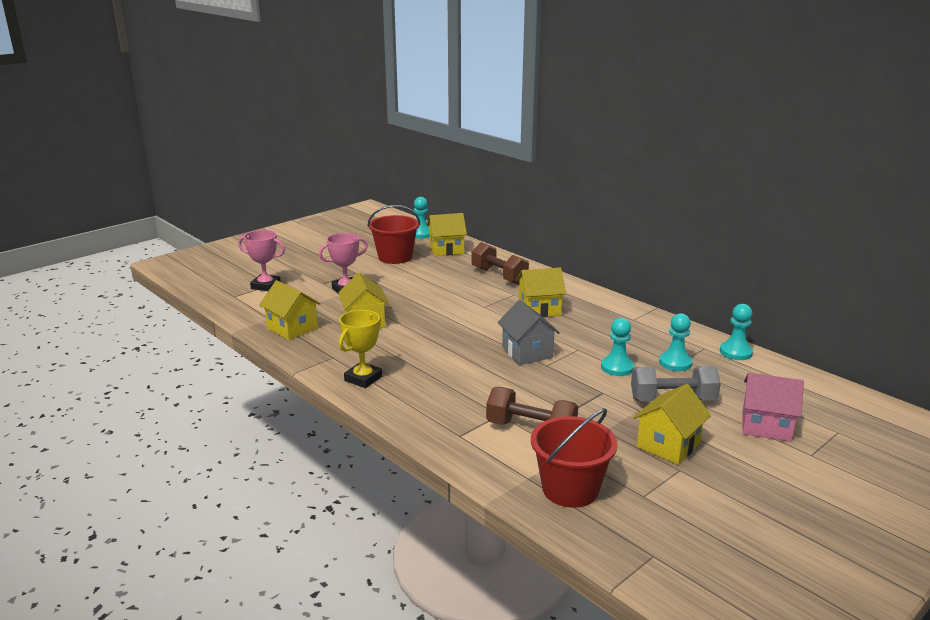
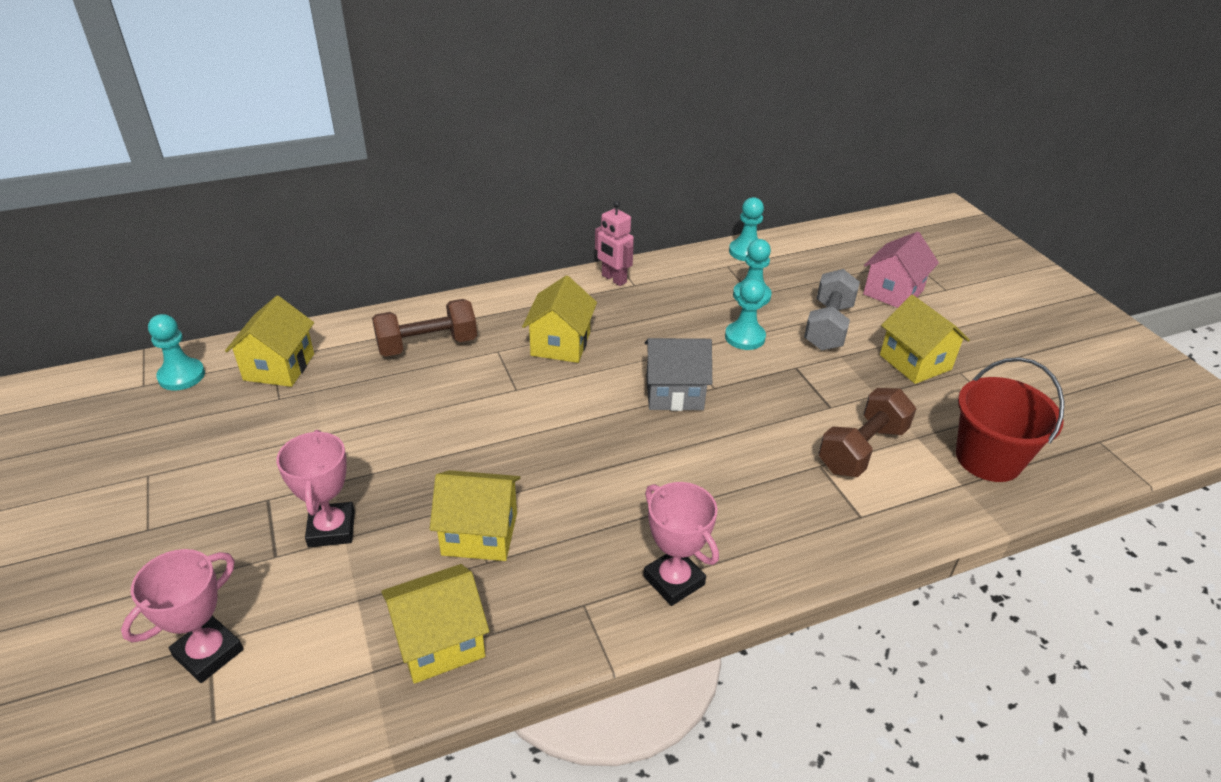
camera: 70 degrees left, 15 degrees up
yellow trophy [339,310,382,388] -> pink trophy [644,482,719,606]
red bucket [368,205,420,264] -> none
none -> pink robot [595,201,634,286]

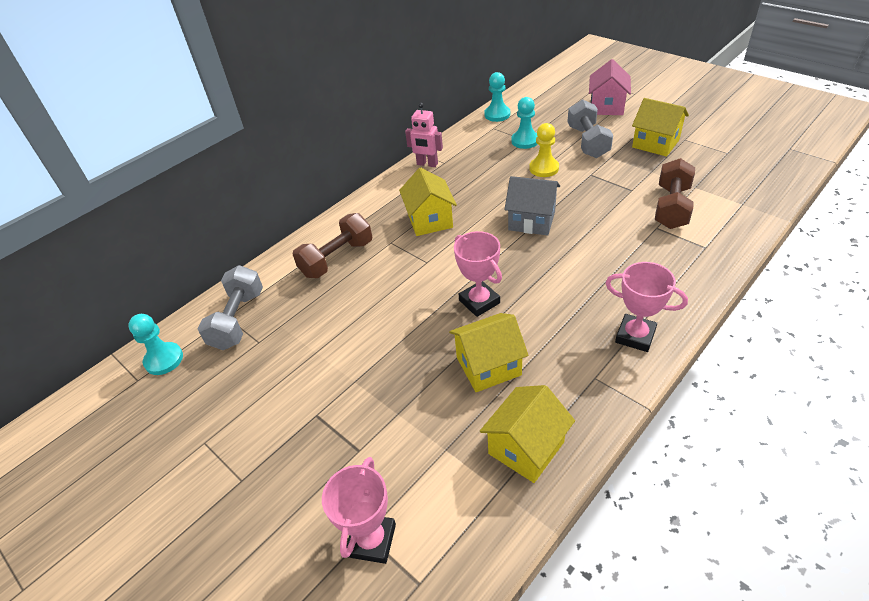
camera: 20 degrees left, 5 degrees up
yellow house [225,296,314,387] -> grey dumbbell [197,265,263,350]
pink trophy [276,430,355,547] -> pink trophy moved to [454,231,502,317]
grey house [645,338,712,411] -> grey house turned 45 degrees clockwise [504,176,560,235]
turquoise pawn [725,279,766,350] -> yellow pawn [529,123,559,177]
red bucket [956,357,1065,482] -> none

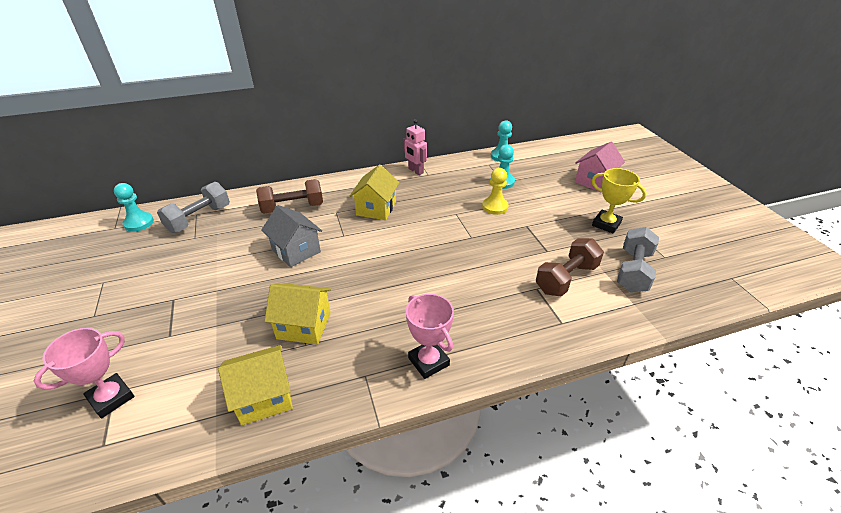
camera: 25 degrees right, 5 degrees down
pink trophy [454,231,502,317] -> none
grey house [504,176,560,235] -> grey house moved to [261,205,322,267]
grey dumbbell [567,99,613,158] -> grey dumbbell moved to [617,227,659,293]
yellow house [632,98,689,157] -> yellow trophy [592,168,647,234]

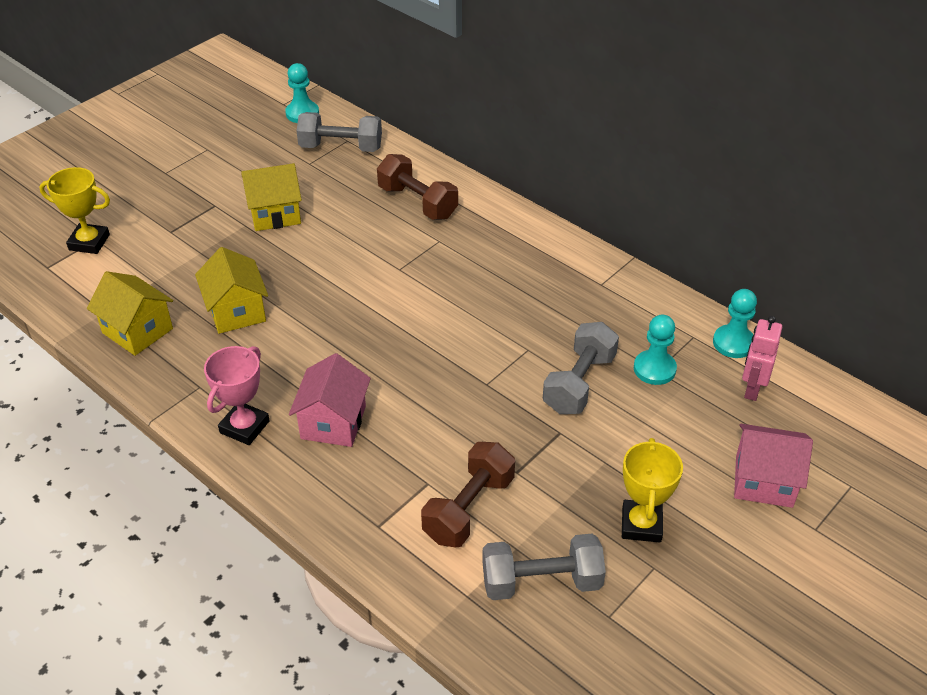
camera: 60 degrees right, 5 degrees up
pink trophy [34,328,135,418] -> yellow trophy [39,167,110,254]
grey house [261,205,322,267] -> none
yellow house [350,164,400,220] -> yellow house moved to [241,163,302,231]
pink robot [404,119,427,175] -> pink robot moved to [742,316,782,401]
yellow pawn [482,168,509,215] -> grey dumbbell [543,322,619,414]
brown dumbbell [536,238,604,297] -> brown dumbbell turned 75 degrees counterclockwise [421,442,515,547]
none -> pink house [289,353,371,447]

